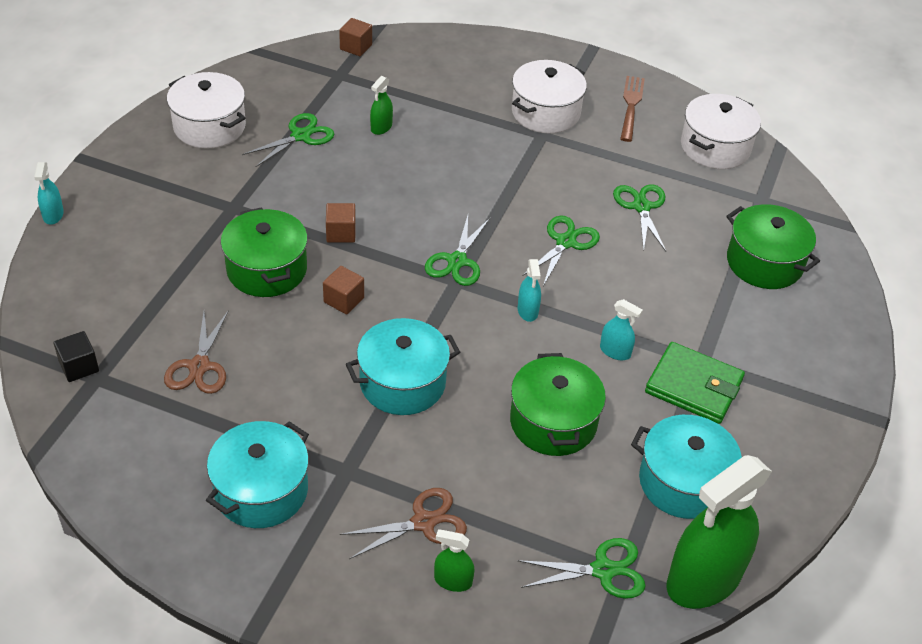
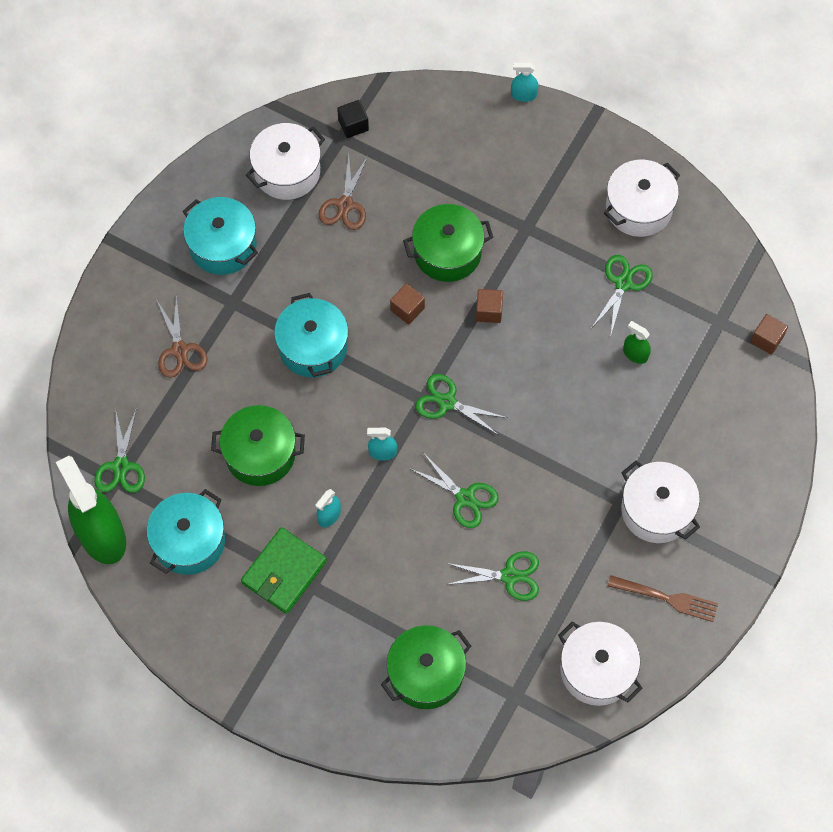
camera: 100 degrees right, 20 degrees up
brown scissors [164,310,229,394] -> brown scissors turned 90 degrees counterclockwise [318,154,368,230]
green scissors [242,113,334,168] -> green scissors turned 120 degrees counterclockwise [592,255,653,337]
green spray bottle [434,529,474,592] -> none
none -> white pot [246,123,325,200]

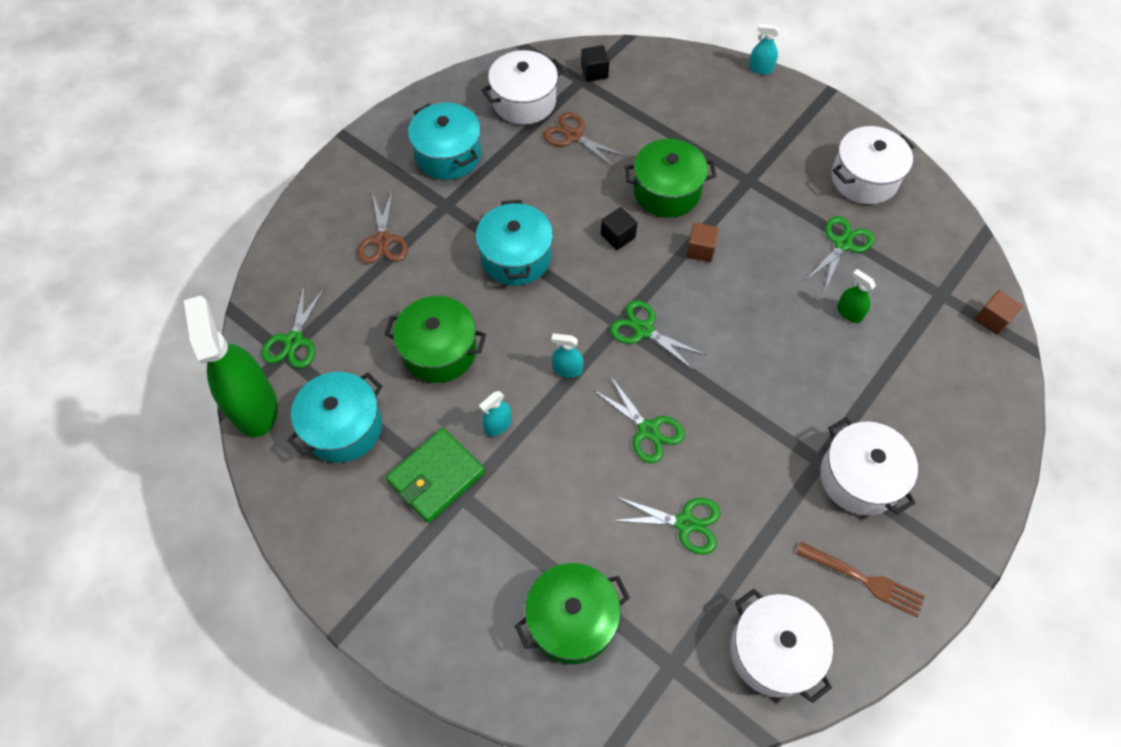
camera: 10 degrees right, 5 degrees down
brown scissors [318,154,368,230] -> brown scissors turned 105 degrees clockwise [543,112,627,168]
brown cube [390,284,425,325] -> black cube [601,207,637,250]

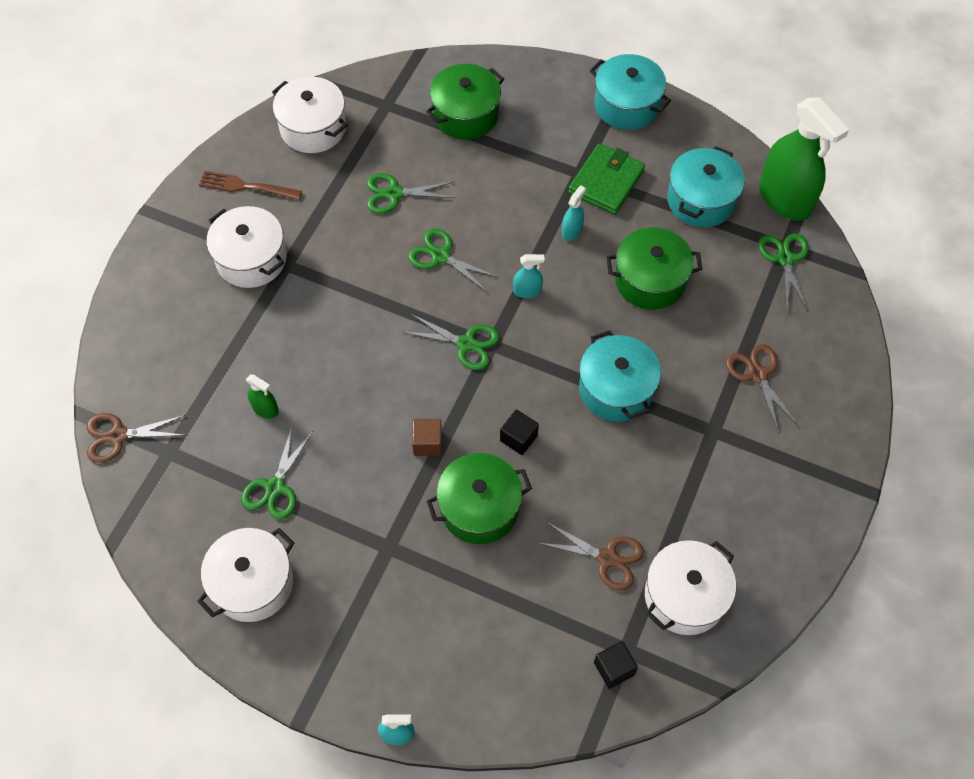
camera: 165 degrees right, 0 degrees up
turquoise pot [408,103,481,180] -> turquoise pot moved to [590,54,671,130]
brown cube [975,290,1023,335] -> brown scissors [87,413,187,463]

